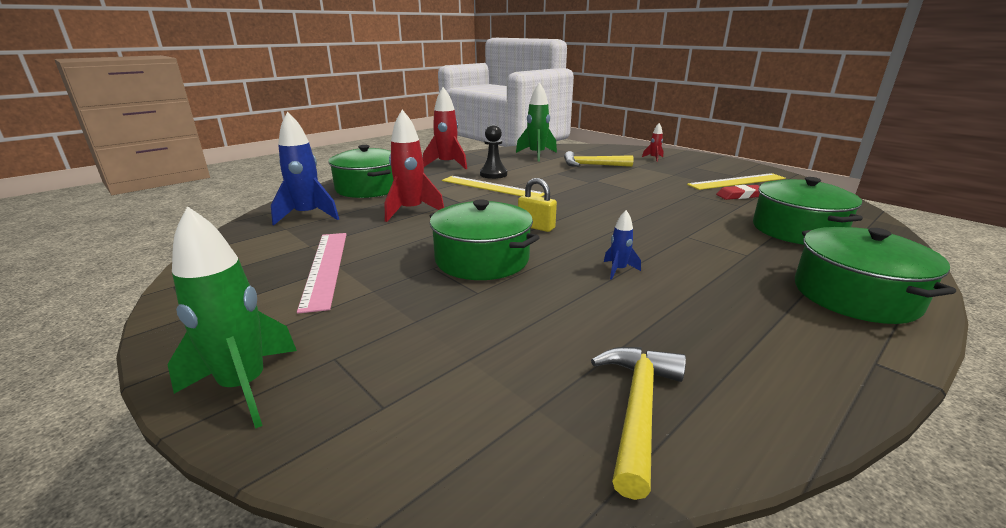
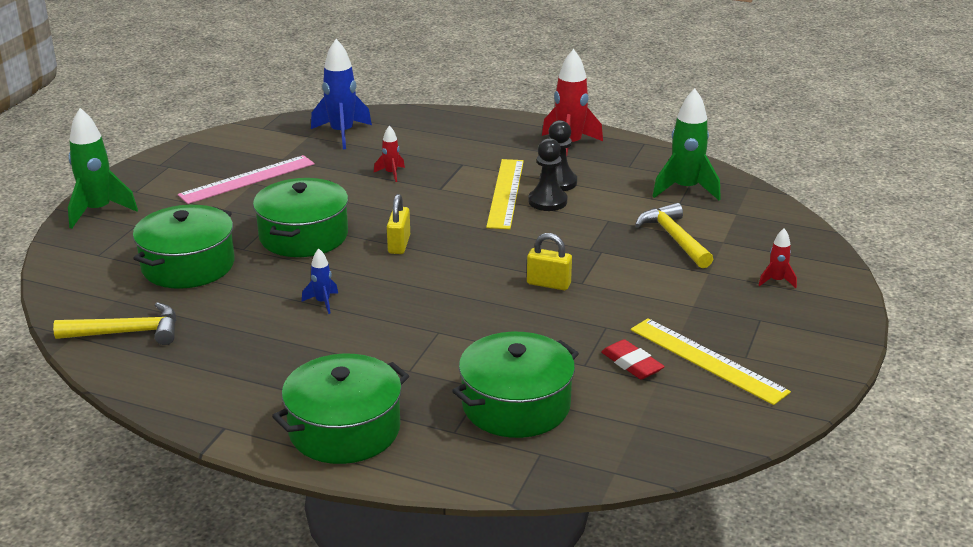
camera: 65 degrees right, 5 degrees up
green pot [328,145,394,198] -> green pot moved to [133,205,235,289]
red rocket [385,110,444,222] -> red rocket [374,126,405,182], size x0.50
none -> yellow padlock [527,233,572,290]
none -> black pawn [529,138,567,211]

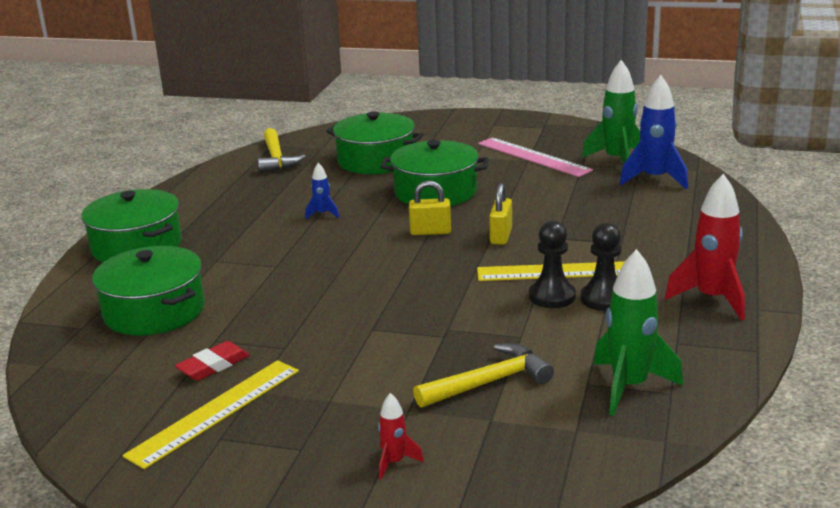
camera: 85 degrees right, 5 degrees down
green rocket [68,108,138,229] -> green rocket moved to [582,60,640,164]
red rocket [374,126,405,182] -> none
yellow padlock [527,233,572,290] -> yellow padlock moved to [489,183,512,245]

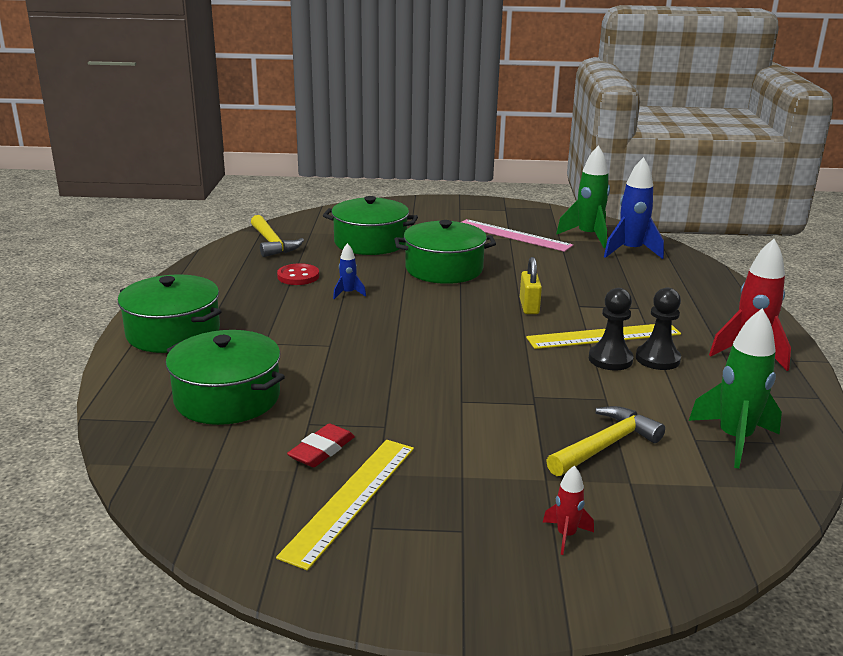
camera: 15 degrees left, 0 degrees up
yellow padlock [409,180,451,235] -> none
none -> red button [277,263,319,285]

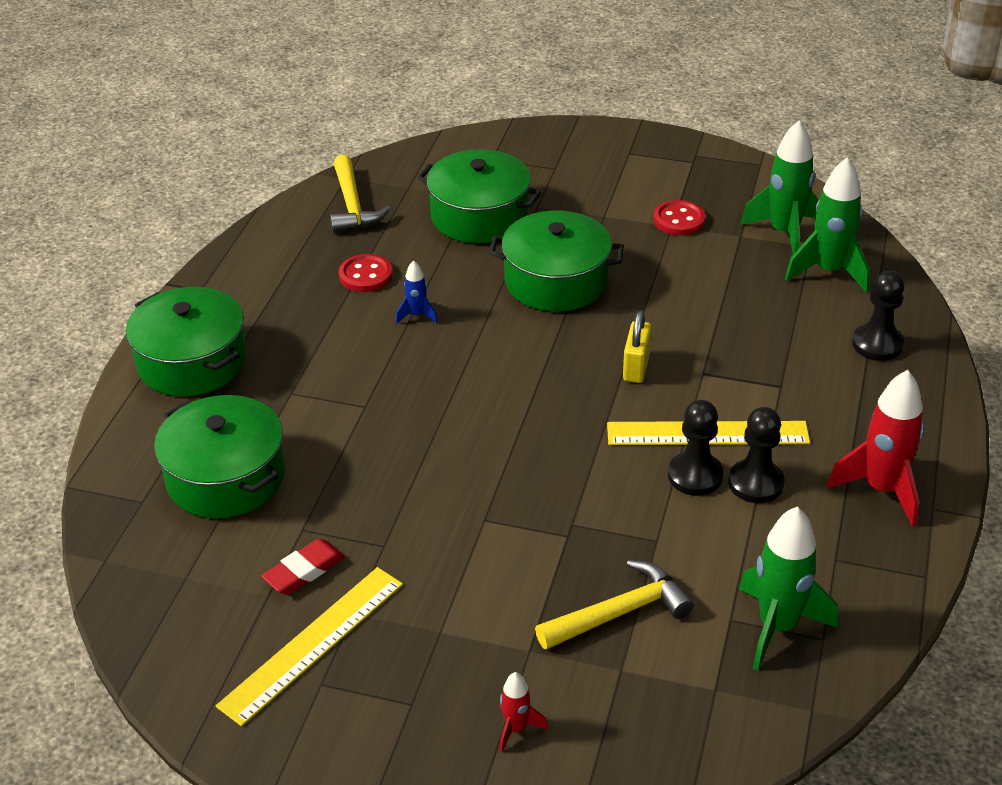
camera: 15 degrees right, 15 degrees up
pink ruler [462,219,573,252] -> red button [653,200,705,235]
blue rocket [604,157,664,259] -> green rocket [785,157,870,293]
none -> black pawn [852,271,904,361]

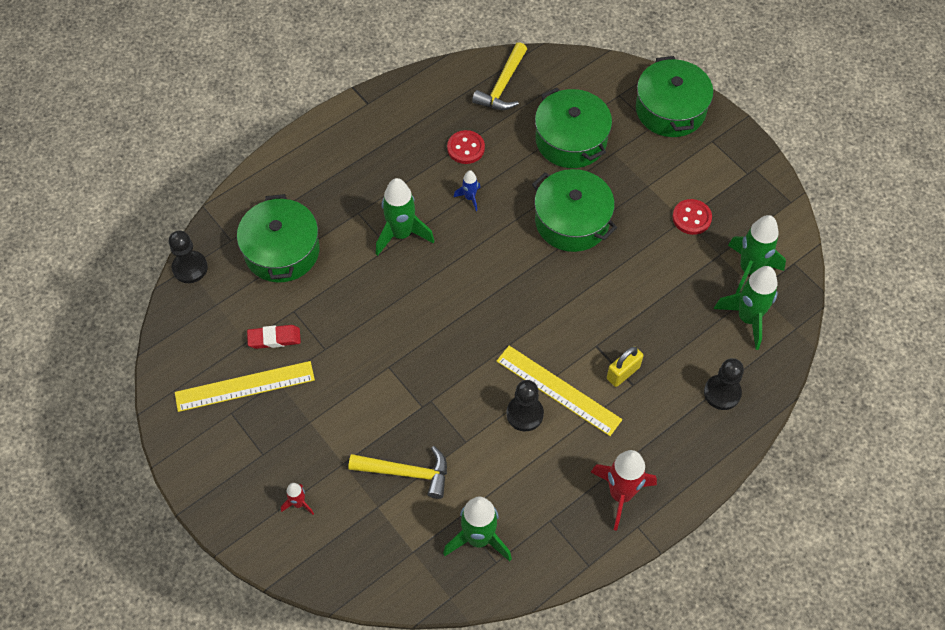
camera: 35 degrees right, 20 degrees up
green pot [126,287,247,396] -> green pot moved to [636,56,713,137]
yellow padlock [623,310,652,383] -> yellow padlock moved to [607,346,643,387]
black pawn [728,407,785,503] -> black pawn moved to [169,230,208,283]
none -> green rocket [376,178,434,256]

